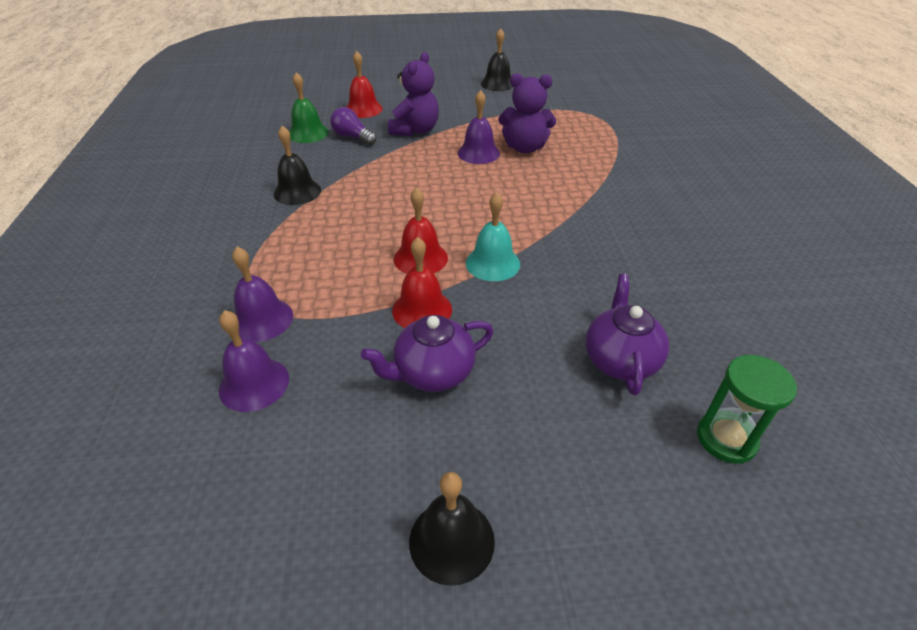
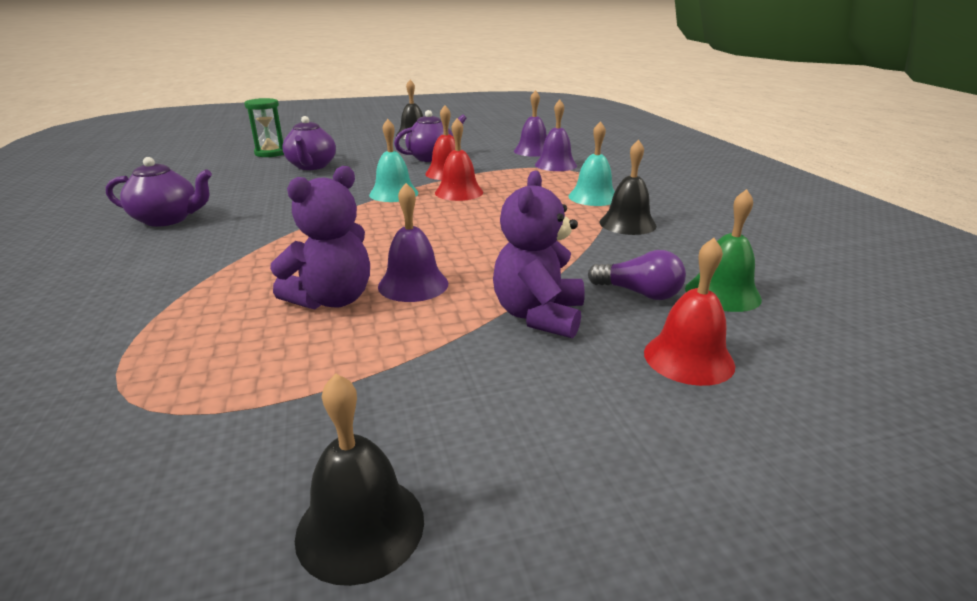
camera: 170 degrees right, 15 degrees down
purple teddy bear [498,73,556,153] -> purple teddy bear turned 135 degrees clockwise [270,166,370,309]
none -> purple teapot [106,157,212,227]
none -> turquoise bell [568,121,615,206]

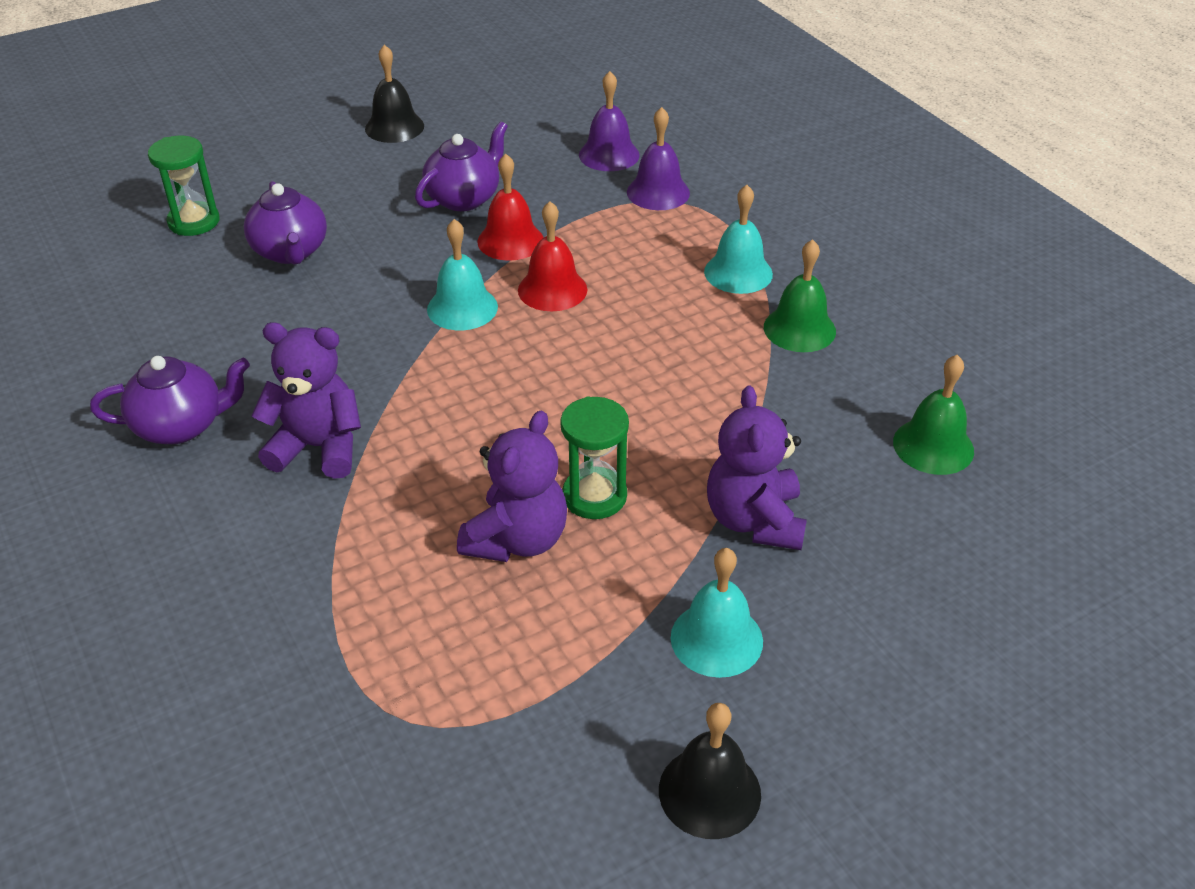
camera: 15 degrees left, 15 degrees up
purple bell [378,183,448,302] -> green hourglass [560,396,629,519]
purple light bulb [588,250,686,300] -> none
black bell [600,139,657,235] -> green bell [764,239,836,352]
red bell [644,238,735,386] -> none
none -> purple teddy bear [252,322,361,479]
none -> turquoise bell [671,548,763,678]

